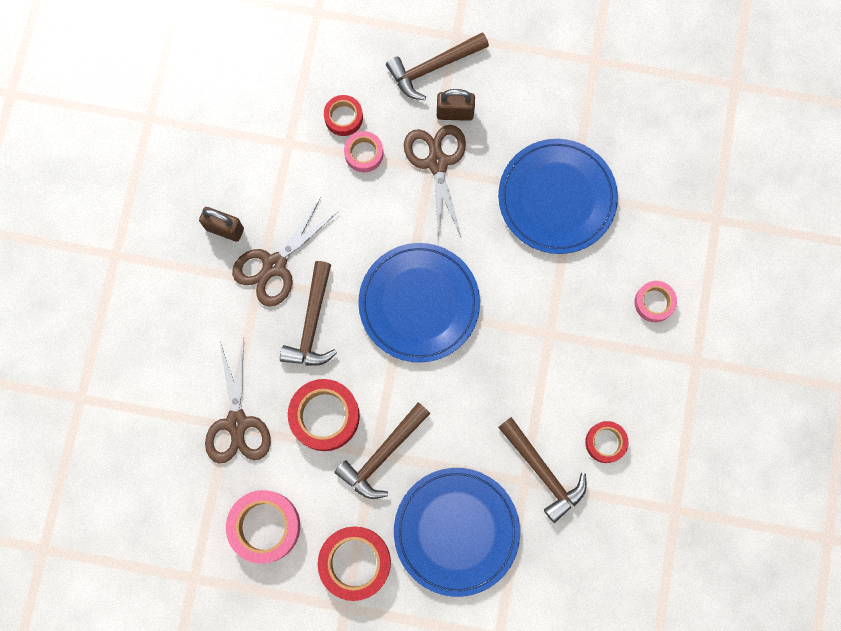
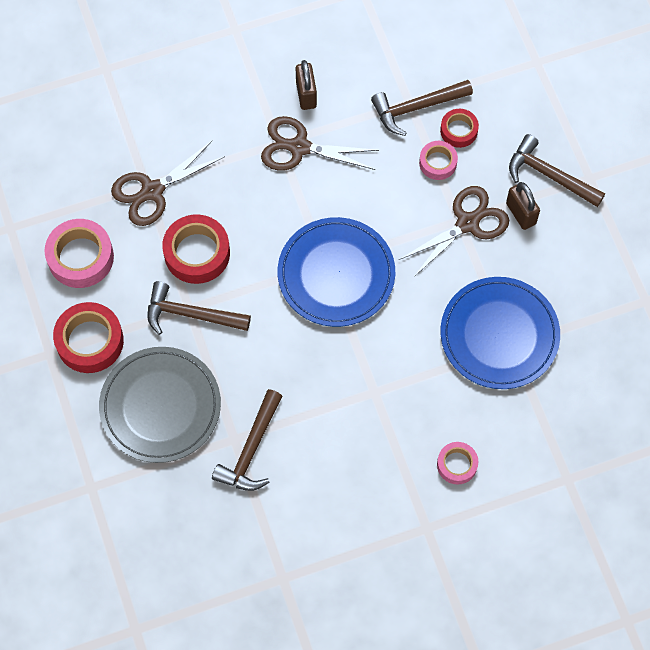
camera: 60 degrees right, 10 degrees down
brown hammer [280,261,337,366] -> brown hammer moved to [371,80,473,136]
blue plate [394,468,520,597] -> grey plate [99,347,221,463]
red tape [585,421,629,463] -> none

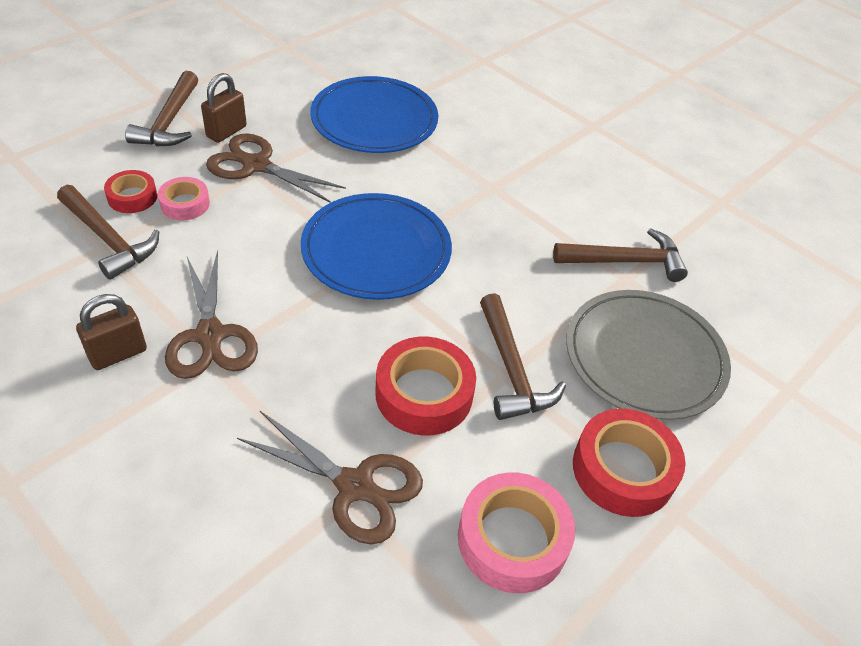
camera: 120 degrees left, 20 degrees down
pink tape [437,442,478,485] -> none

